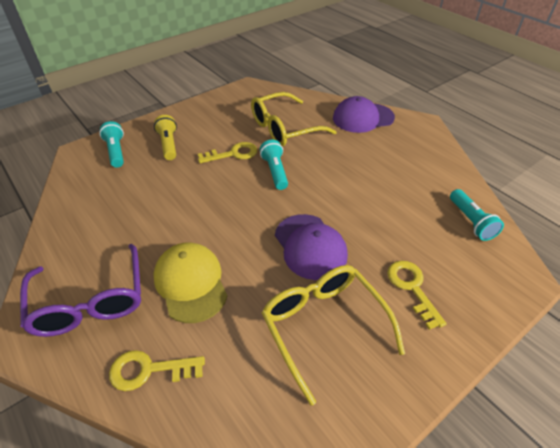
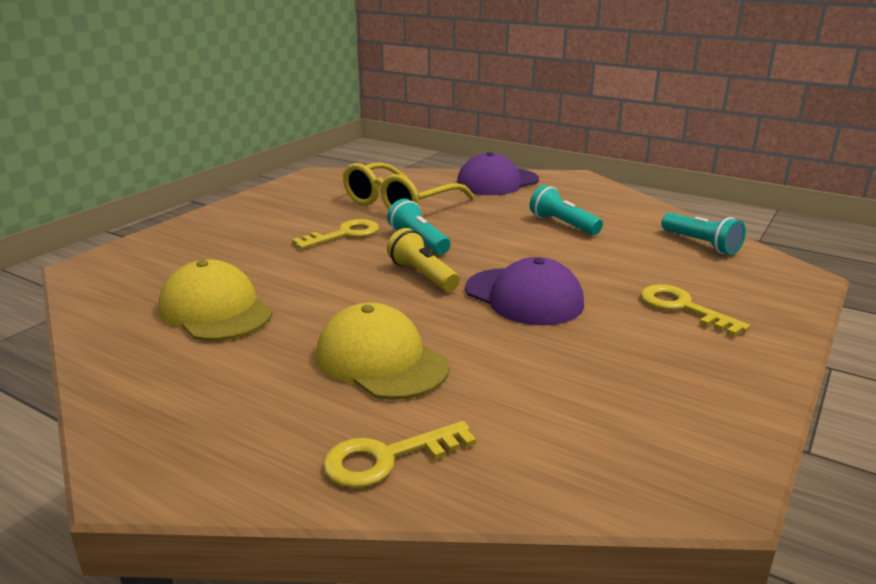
camera: 20 degrees left, 20 degrees down
purple glasses [20,244,141,337] -> none
turquoise flashlight [99,121,124,168] -> turquoise flashlight moved to [530,185,603,235]
yellow flashlight [154,115,177,160] -> yellow flashlight moved to [387,228,460,292]
yellow glasses [262,265,405,405] -> none
none -> yellow cap [159,260,273,341]

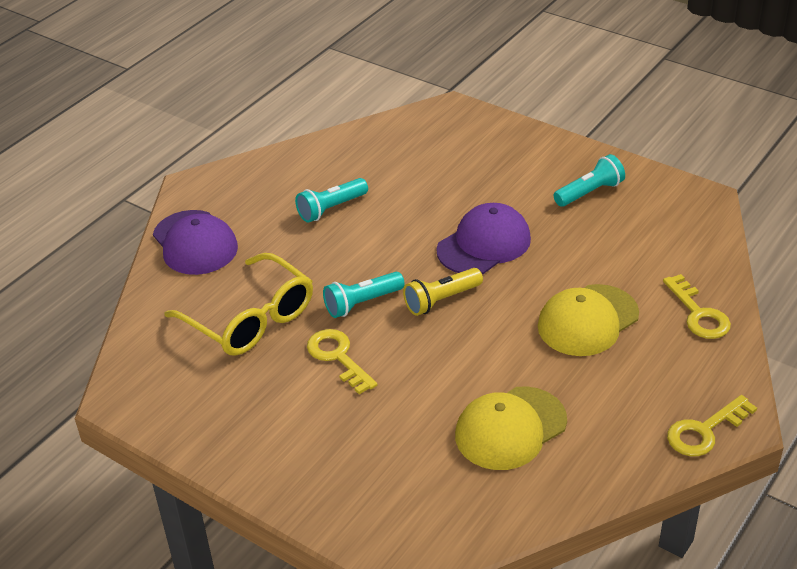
camera: 85 degrees left, 15 degrees up
yellow key [640,284,750,336] -> yellow key moved to [667,395,757,456]
turquoise flashlight [661,213,746,255] -> turquoise flashlight moved to [554,154,625,207]

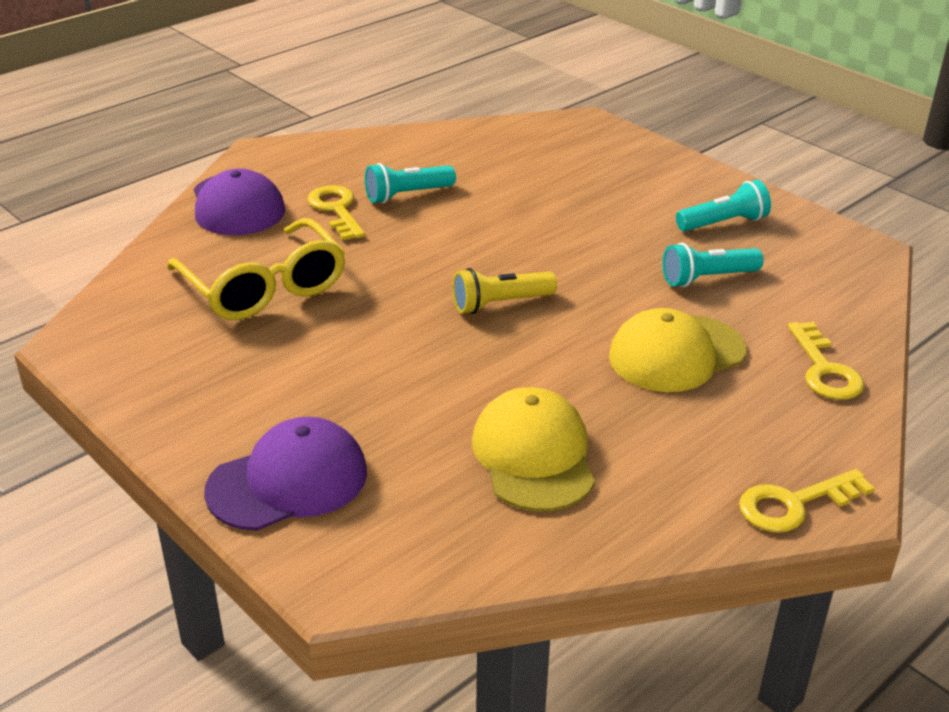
camera: 10 degrees right, 5 degrees down
yellow key [307,329,377,394] -> yellow key moved to [308,185,365,240]
turquoise flashlight [323,272,405,318] -> turquoise flashlight moved to [662,243,764,287]
purple cap [436,203,531,274] -> purple cap moved to [204,417,367,531]
yellow cap [455,386,567,470] -> yellow cap turned 105 degrees clockwise [472,387,595,511]

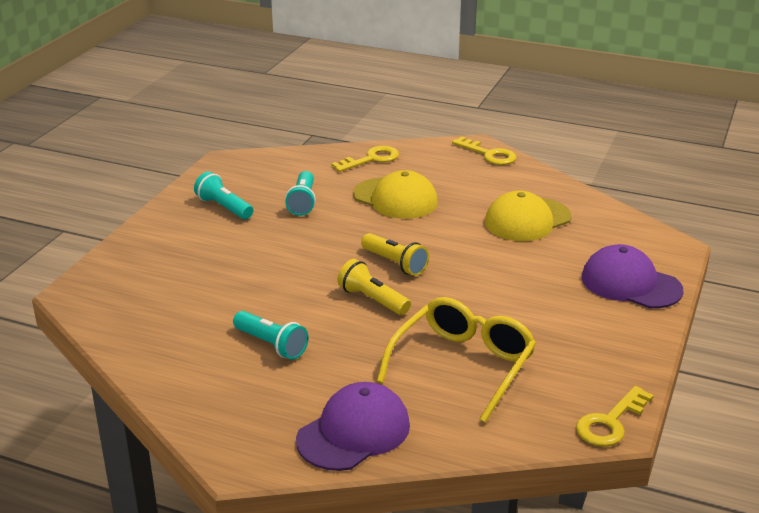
camera: 115 degrees left, 5 degrees down
yellow key [308,185,365,240] -> yellow key moved to [576,386,654,447]
turquoise flashlight [662,243,764,287] -> turquoise flashlight turned 45 degrees clockwise [285,171,316,216]
none -> yellow flashlight [337,259,411,315]

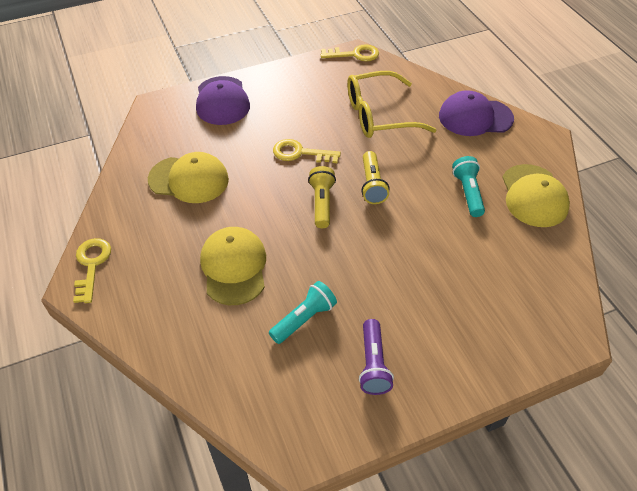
camera: 135 degrees left, 20 degrees up
turquoise flashlight [194,172,253,219] -> purple flashlight [359,319,394,395]
yellow key [331,146,399,172] -> yellow key moved to [273,139,341,163]
none -> yellow cap [502,164,570,227]

